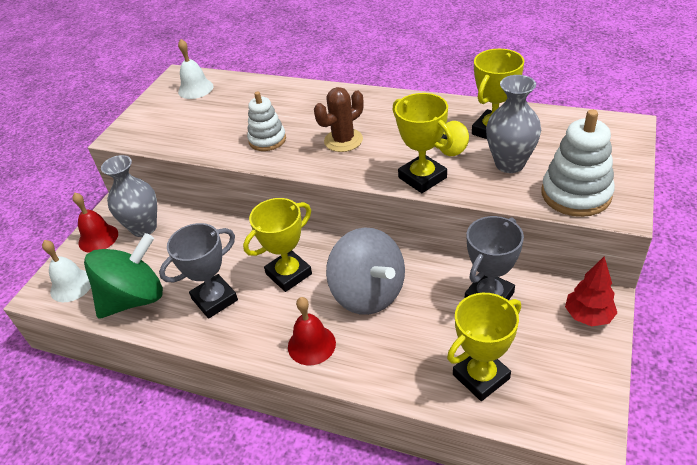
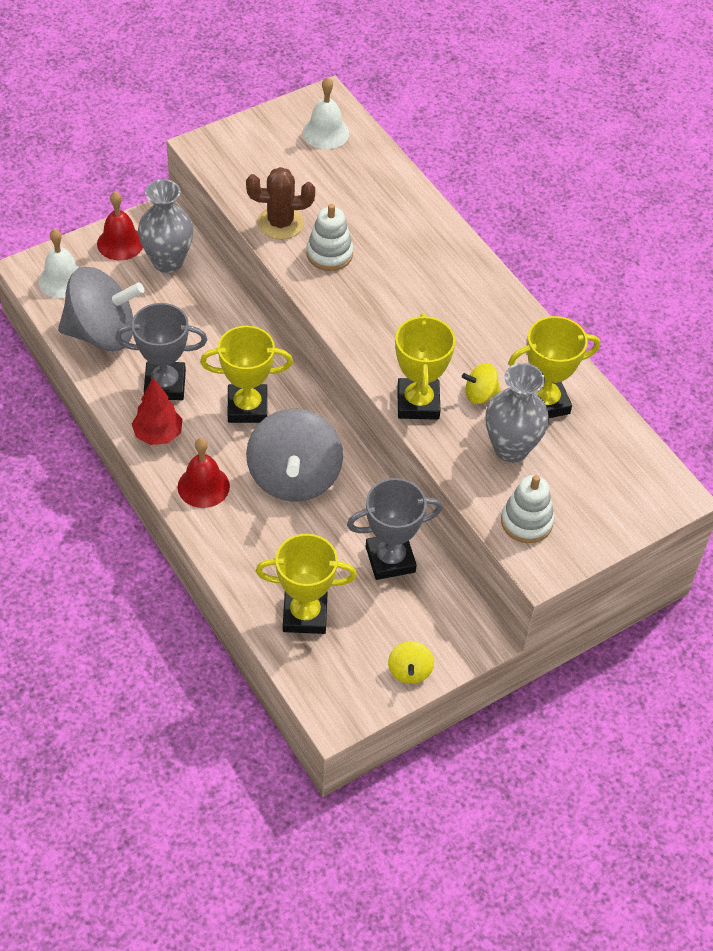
camera: 30 degrees right, 10 degrees up
green spinning top [84,233,163,319] -> grey spinning top [58,267,144,351]
brown cactus [314,87,364,152] -> brown cactus moved to [246,167,315,240]
white stacking toy [542,110,615,217] -> white stacking toy [501,475,554,543], size x0.66
red tree [565,256,617,326] -> red tree moved to [132,378,183,445]
none -> yellow spinning top [388,641,434,684]

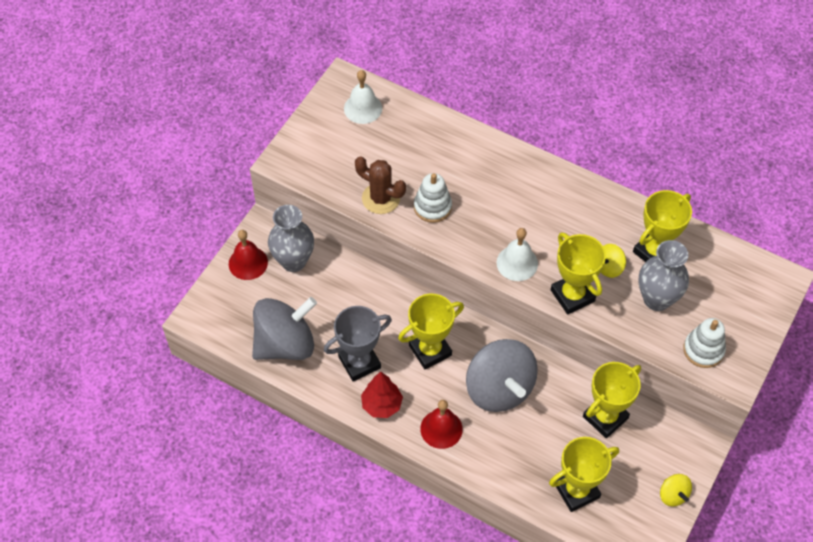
camera: 25 degrees left, 5 degrees up
white bell [38,229,80,298] -> white bell moved to [496,228,538,281]
brown cactus [246,167,315,240] -> brown cactus turned 60 degrees clockwise [355,156,406,214]
grey trophy [347,478,442,580] -> yellow trophy [583,362,641,438]

